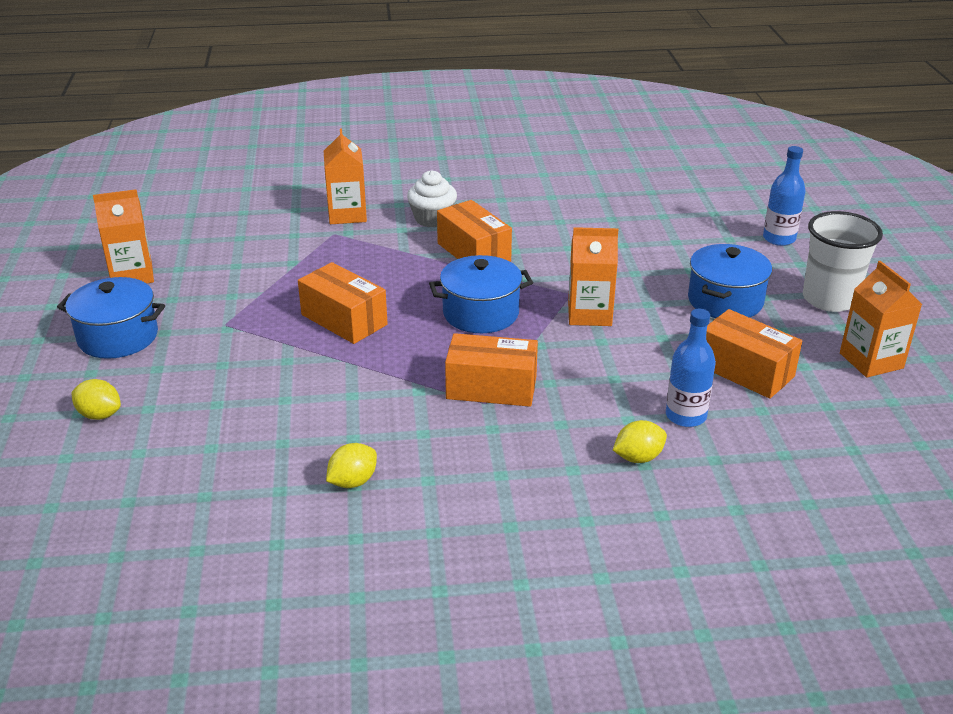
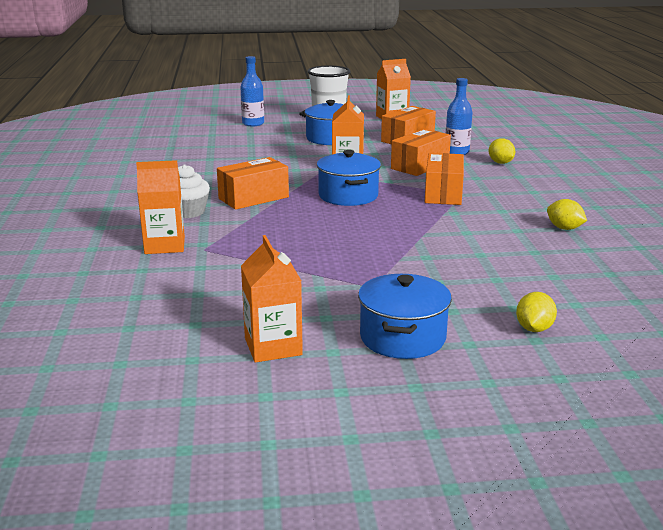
camera: 90 degrees left, 10 degrees down
orange box [298,262,388,344] -> orange box moved to [391,129,451,176]

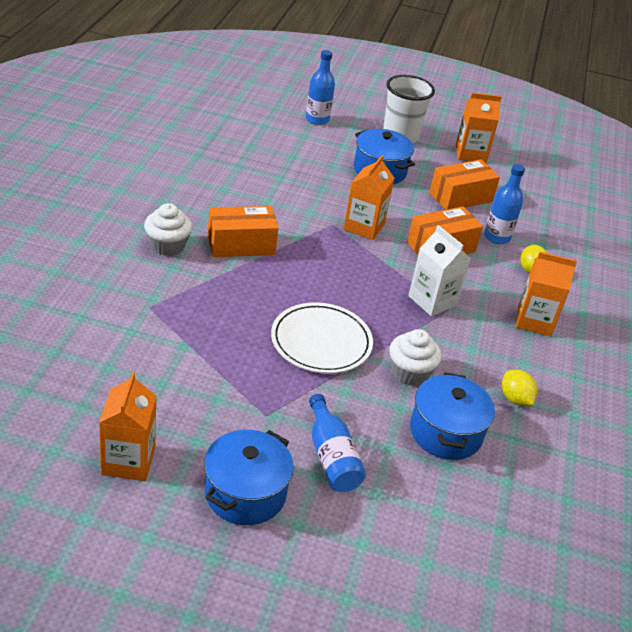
camera: 15 degrees right, 15 degrees up
orange carton [136,160,185,254] -> orange carton moved to [516,252,577,336]
blue pot [317,150,381,206] -> blue pot moved to [410,372,495,460]
orange box [425,153,464,205] -> white carton [408,225,471,316]
yellow lemon [516,292,557,332] -> none
none -> white plate [271,302,373,374]
none -> blue bottle [309,394,366,492]
none -> white cupcake [389,329,442,386]

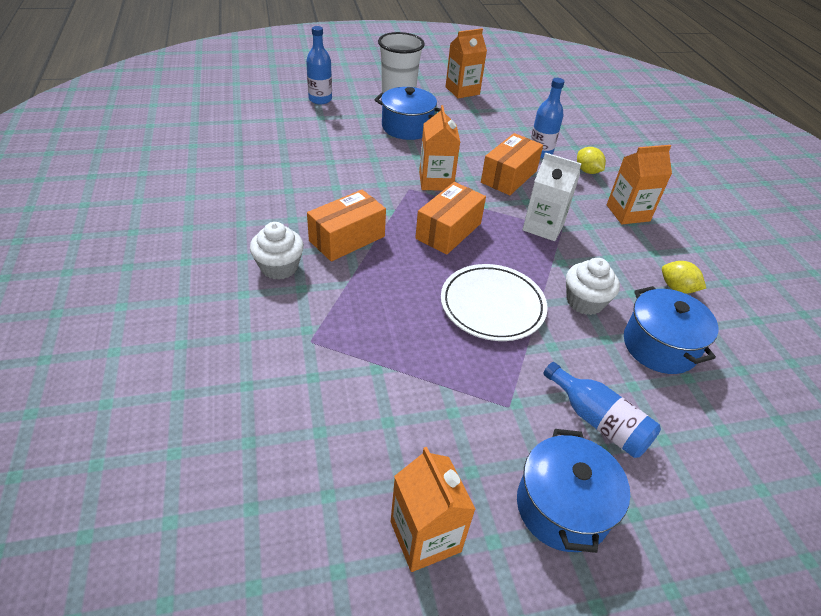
camera: 25 degrees left, 5 degrees up
orange box [429,159,500,210] -> orange box moved to [415,182,486,255]

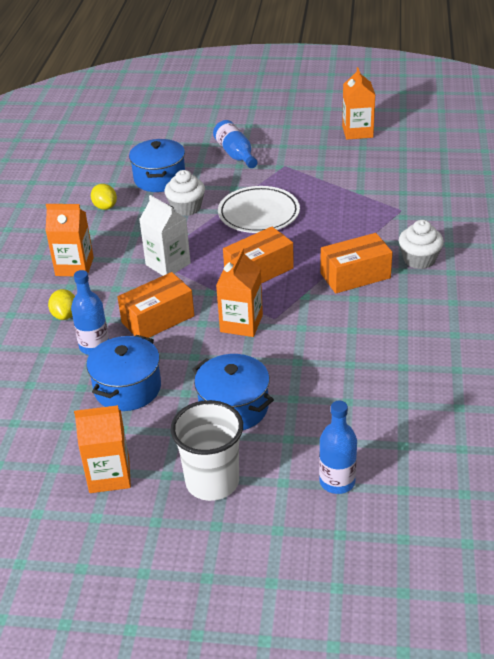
camera: 155 degrees left, 5 degrees down
blue pot [517,429,630,553] -> blue pot moved to [86,335,161,411]

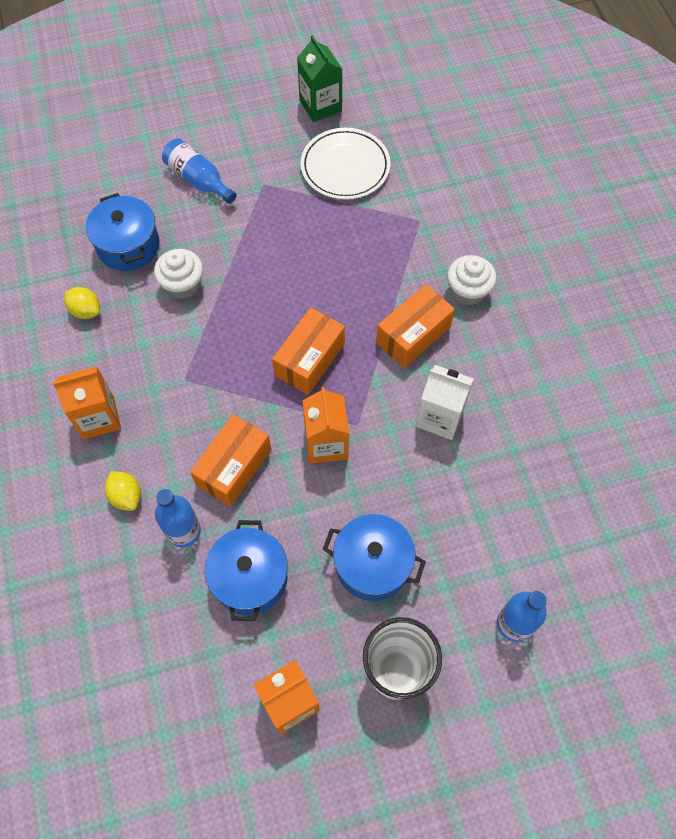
camera: 25 degrees left, 25 degrees up
white carton [139,195,191,276] -> white carton moved to [416,365,474,440]
white plate [218,186,300,233] -> white plate moved to [301,128,391,200]
orange carton [342,67,375,140] -> green carton [297,35,342,122]

